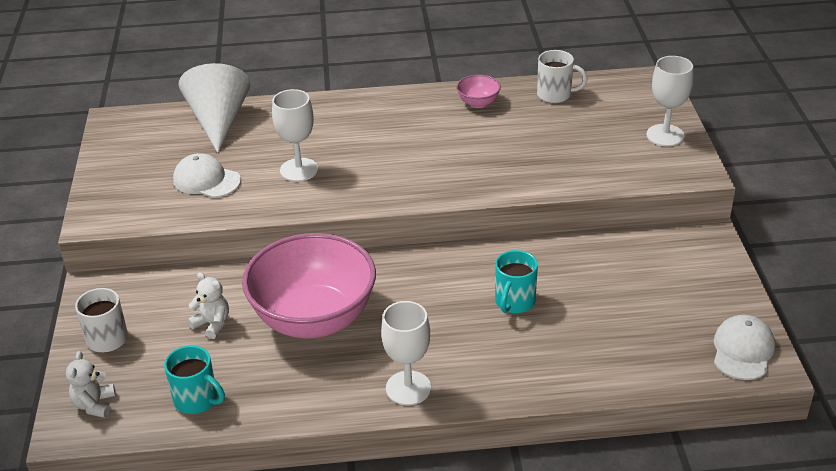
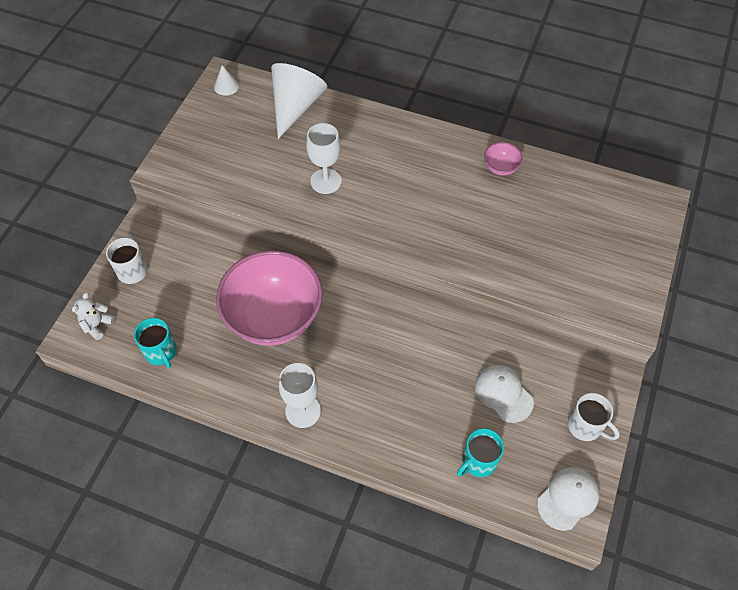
camera: 25 degrees right, 20 degrees up
white cap [173,153,241,198] -> white cap moved to [475,365,534,423]
white teddy bear [188,273,229,339] -> none
turquoise mug [495,250,538,313] -> turquoise mug moved to [457,428,504,477]
white mug [537,50,588,103] -> white mug moved to [568,393,620,441]
white goblet [647,56,693,146] -> none
none -> white cone [214,65,239,96]

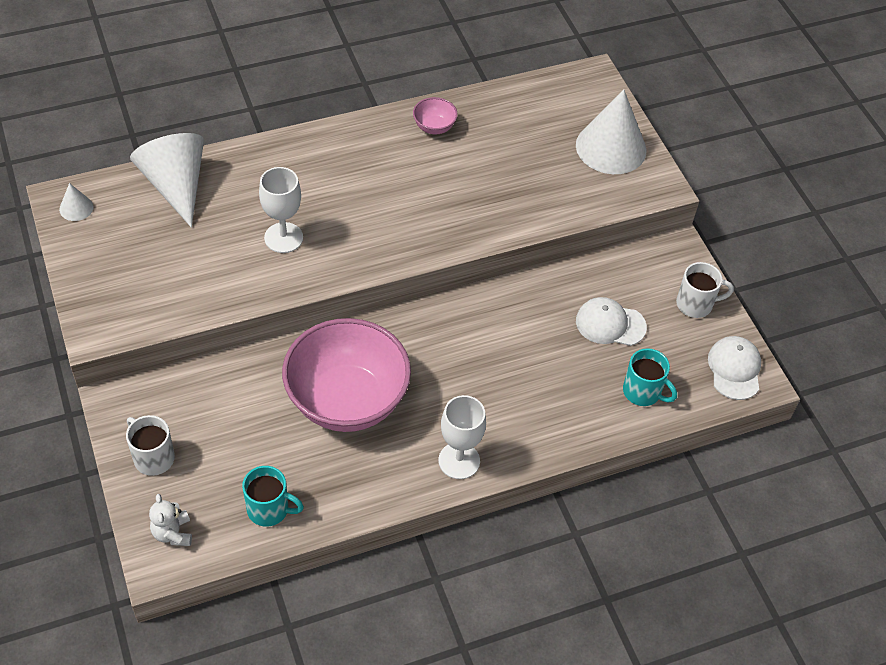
camera: 45 degrees left, 5 degrees down
turquoise mug [457,428,504,477] -> turquoise mug turned 60 degrees counterclockwise [623,348,677,406]
none -> white cone [576,90,647,174]

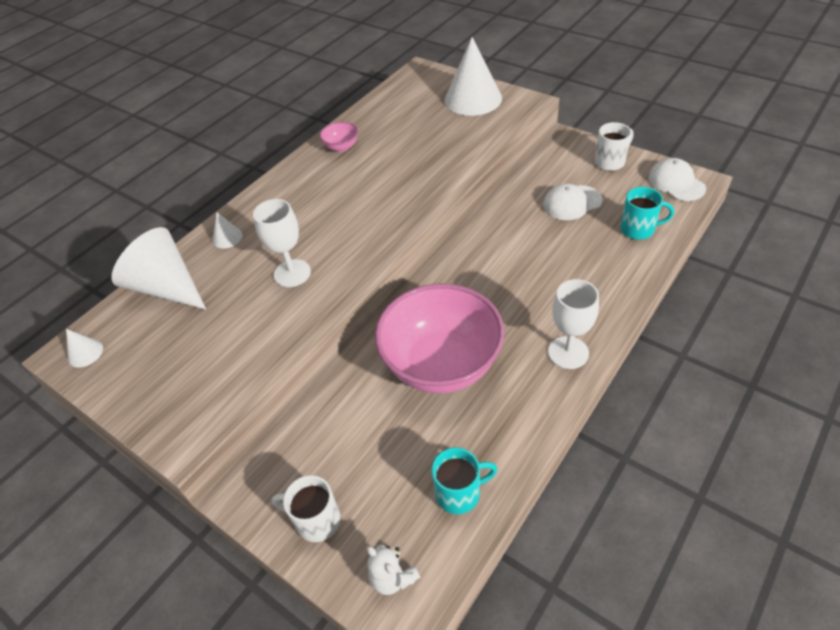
camera: 25 degrees left, 5 degrees down
none -> white cone [212,212,243,249]

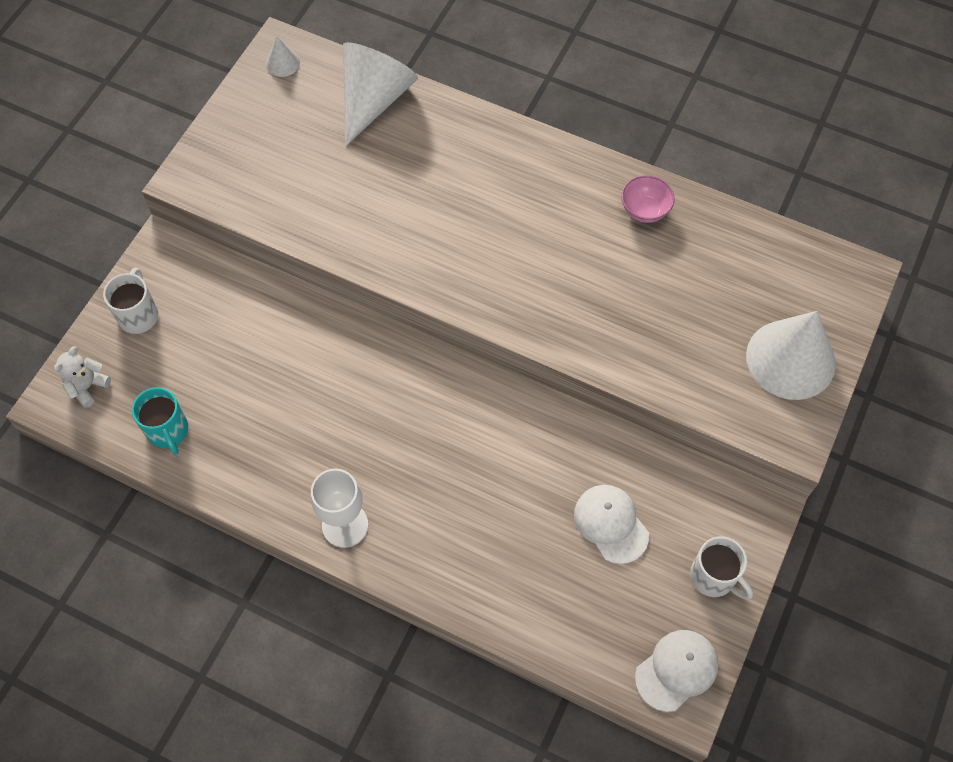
camera: 75 degrees right, 15 degrees up
white cone [212,212,243,249] -> none
white goblet [253,199,311,287] -> none
pink bowl [375,284,504,393] -> none
turquoise mug [620,187,674,240] -> none

